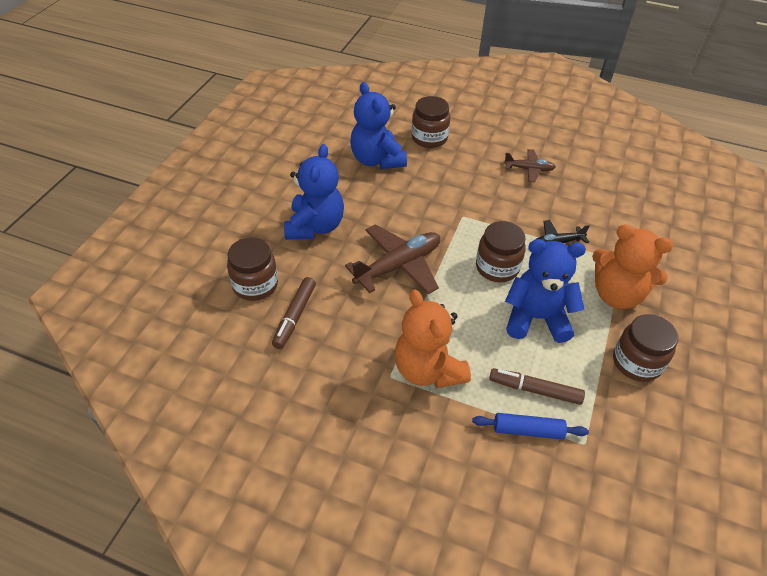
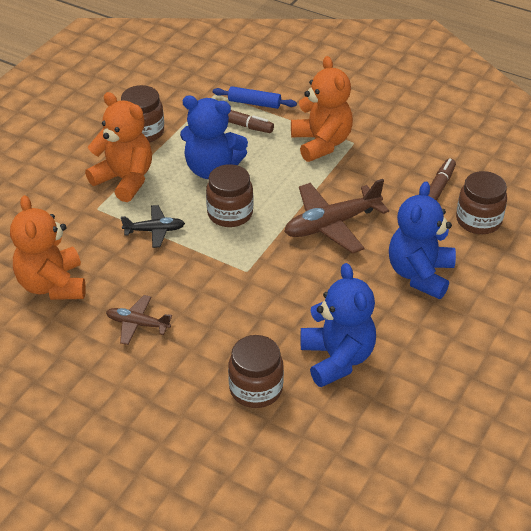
camera: 170 degrees left, 5 degrees down
none -> orange teddy bear [10,195,86,300]

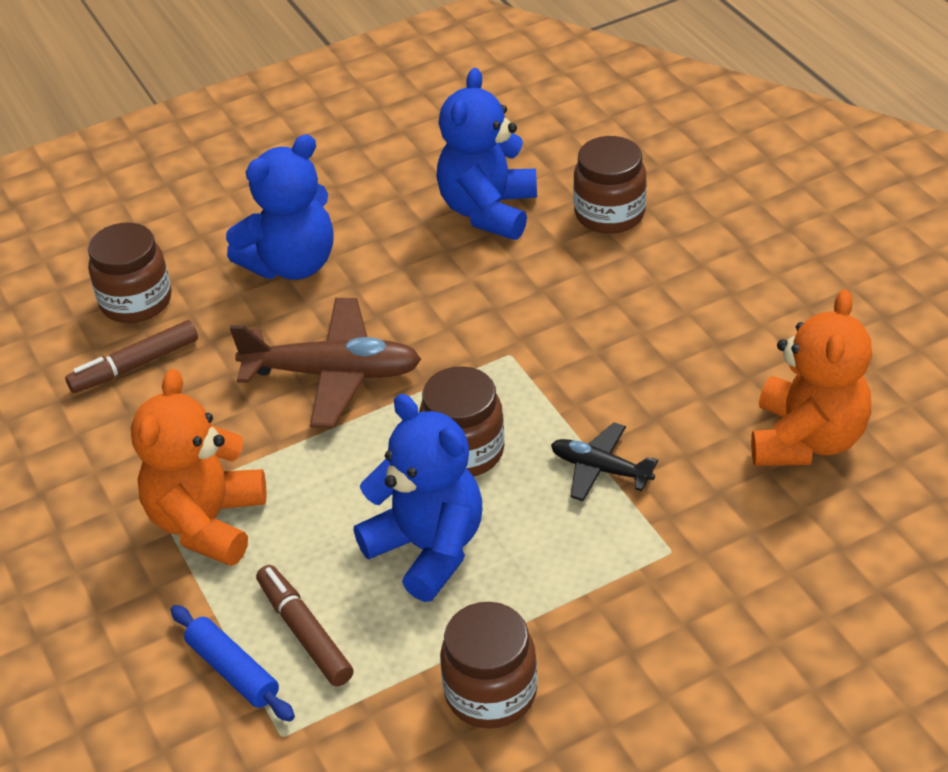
camera: 145 degrees left, 0 degrees up
orange teddy bear [85,92,152,202] -> none
brown plane [106,295,172,345] -> none

